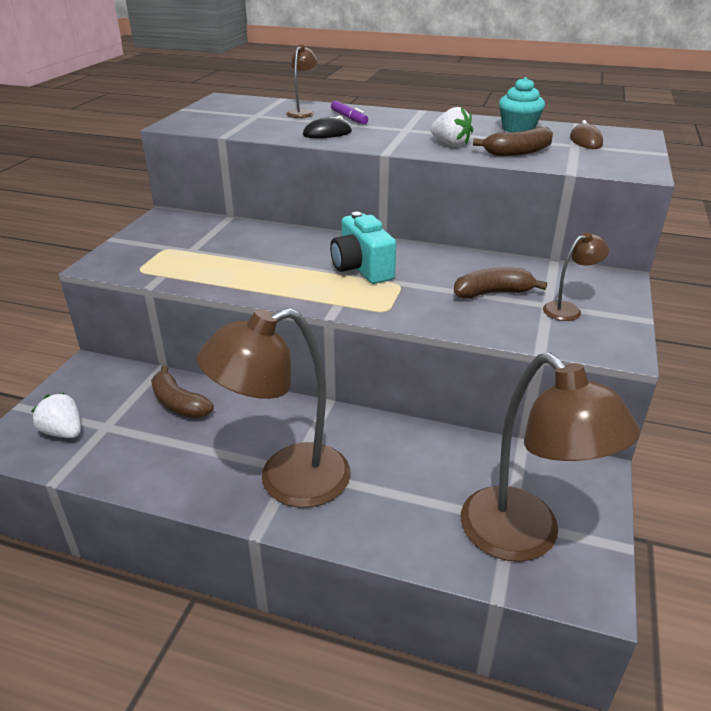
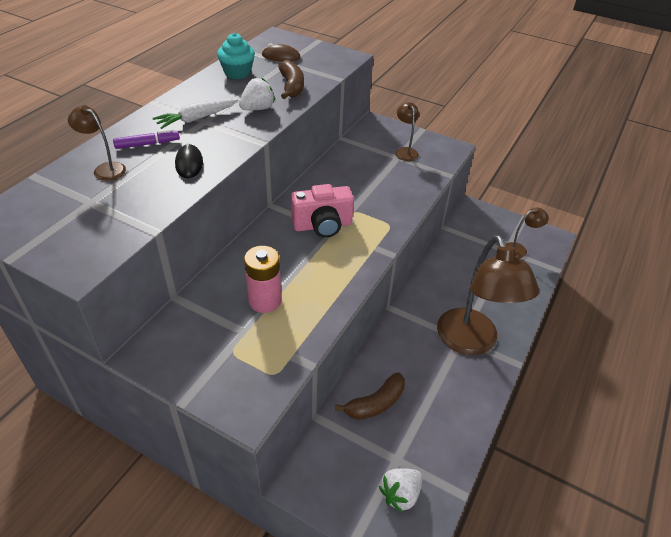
camera: 80 degrees left, 10 degrees up
turquoise camera [330,212,396,284] -> pink camera [291,184,354,238]
brown banana [454,267,547,299] -> none
brown lamp [461,353,640,562] -> brown lamp [505,207,549,258], size x0.45
none -> white carrot [153,99,238,129]
none -> pink battery [244,246,281,313]

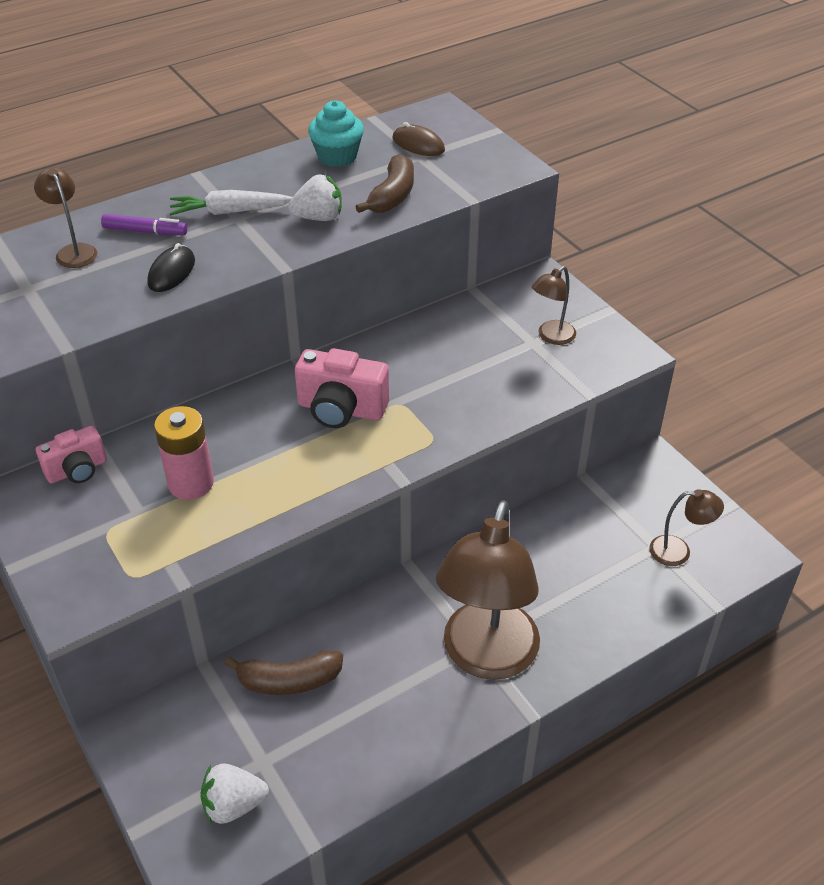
camera: 30 degrees right, 0 degrees up
brown lamp [396,102,419,161] -> brown lamp turned 150 degrees counterclockwise [532,266,576,345]
none -> pink camera [36,425,107,484]

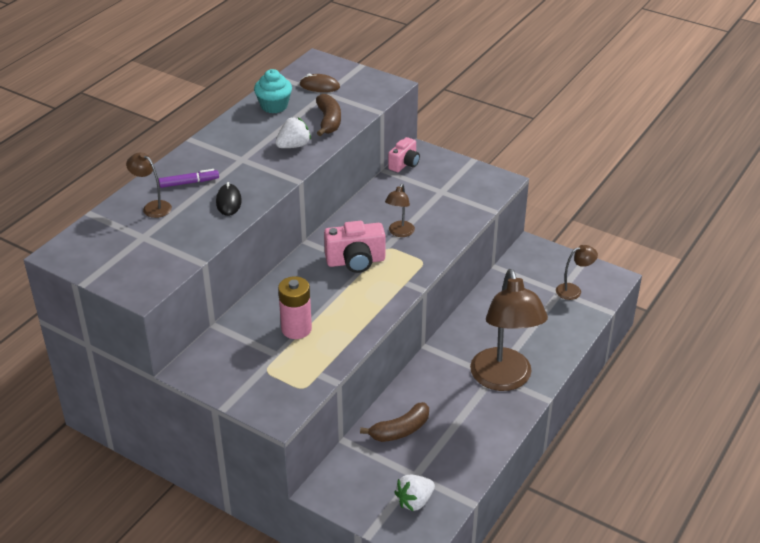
camera: 25 degrees left, 5 degrees down
pink camera [36,425,107,484] -> pink camera moved to [388,137,420,172]
white carrot [169,190,293,216] -> none
brown lamp [532,266,576,345] -> brown lamp moved to [385,184,415,237]

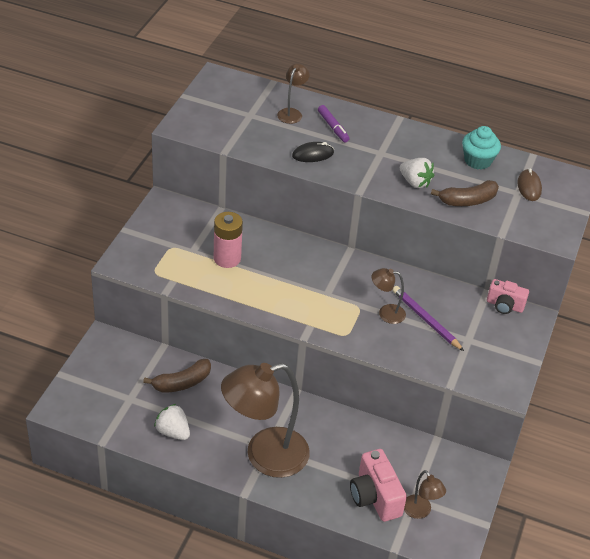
camera: 75 degrees right, 5 degrees up
pink camera [324,221,385,273] -> pink camera moved to [350,449,407,522]
brown banana [360,402,429,442] -> brown banana turned 75 degrees counterclockwise [143,359,211,392]
white strawberry [395,475,435,511] -> white strawberry moved to [154,404,190,440]
none -> purple pencil [392,286,464,351]

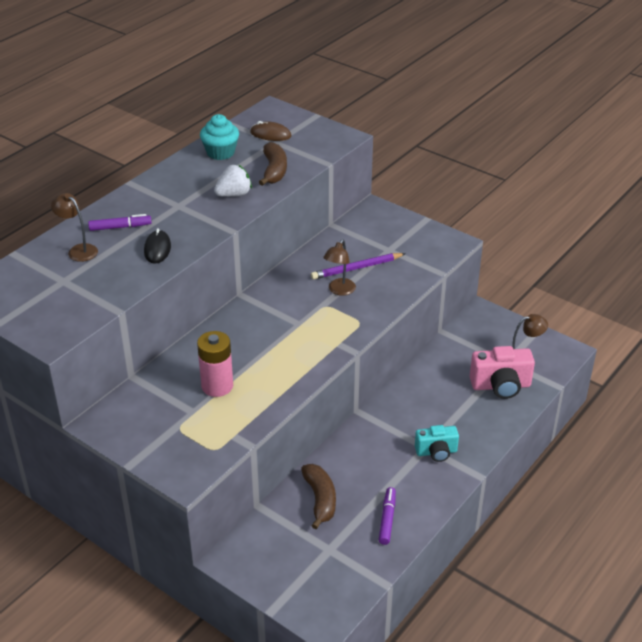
camera: 70 degrees left, 5 degrees down
white strawberry [154,404,190,440] -> purple marker [379,487,396,545]
brown lamp [221,363,310,478] -> turquoise camera [415,425,459,462]
pink camera [487,279,529,314] -> none

